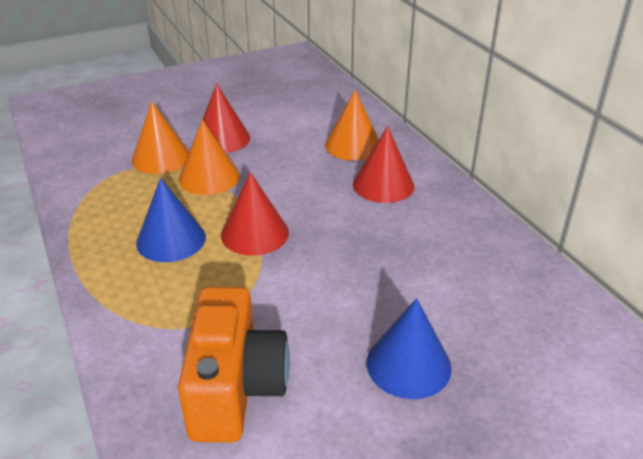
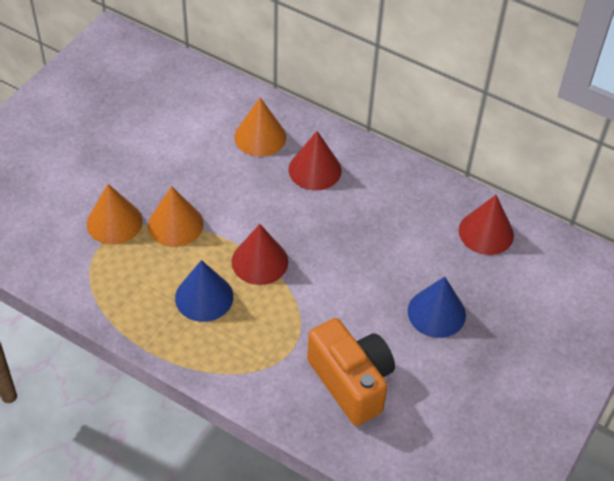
camera: 35 degrees left, 15 degrees up
red cone [203,84,250,153] -> red cone moved to [459,195,514,255]

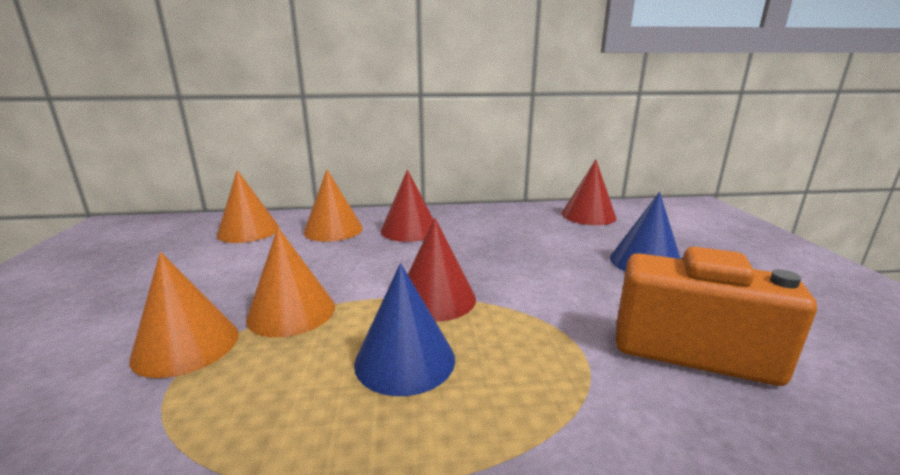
camera: 35 degrees left, 30 degrees down
none -> orange cone [217,170,280,243]

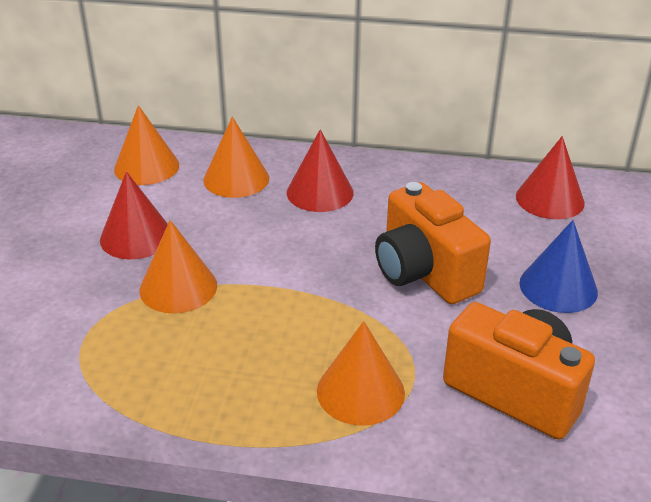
camera: 15 degrees right, 15 degrees up
orange cone [129,252,239,378] -> orange cone moved to [317,321,405,426]
blue cone [354,263,455,396] -> none
red cone [408,218,476,322] -> red cone moved to [100,171,168,259]
none -> orange camera [375,182,491,304]

